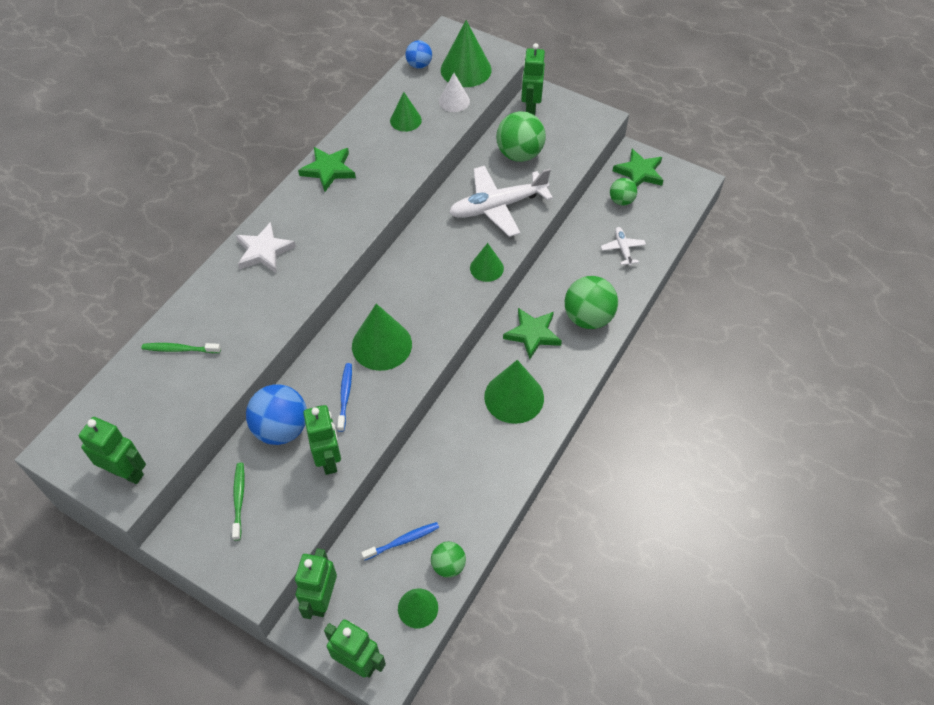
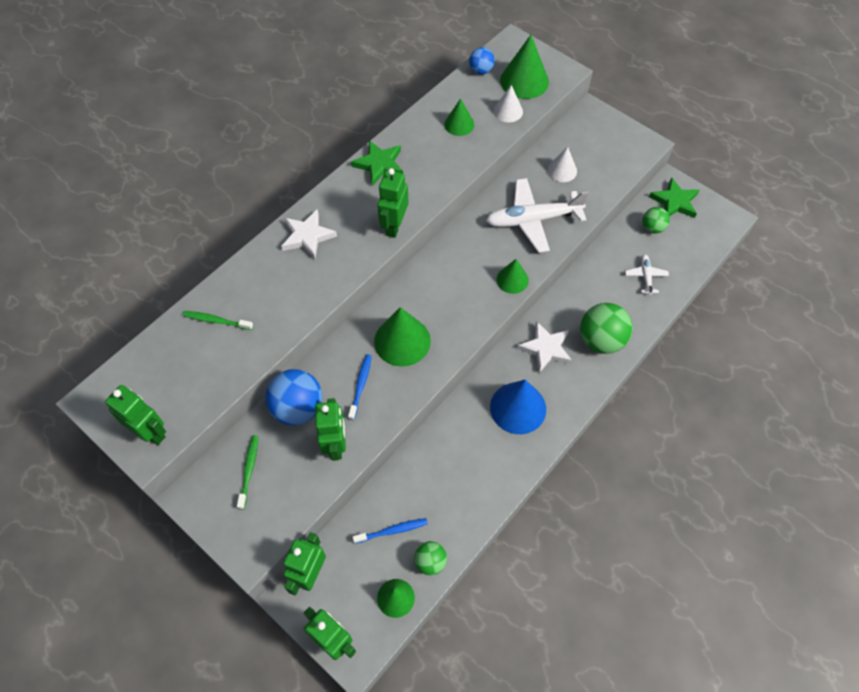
camera: 10 degrees right, 5 degrees up
green cone [484,360,544,424] -> blue cone [490,380,546,434]
green ball [496,111,546,162] -> white cone [547,147,577,182]
green star [503,308,562,359] -> white star [517,321,572,373]
green robot [521,43,545,115] -> green robot moved to [377,168,409,238]

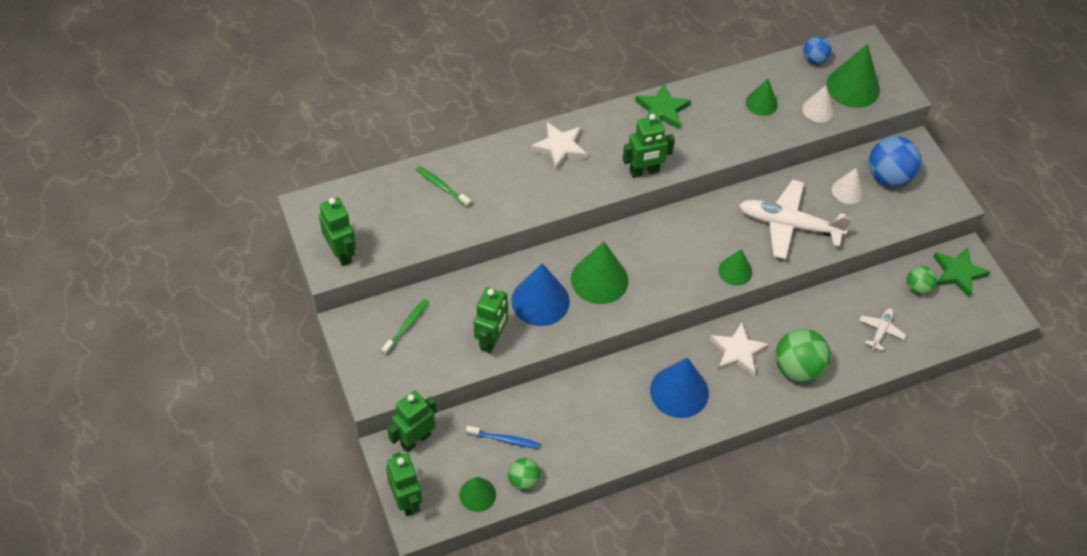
camera: 25 degrees right, 5 degrees down
blue ball [265,369,322,425] -> blue ball moved to [869,136,921,187]
blue toothbrush [348,354,372,420] -> blue cone [511,263,570,326]
green robot [377,168,409,238] -> green robot turned 150 degrees counterclockwise [622,114,675,178]

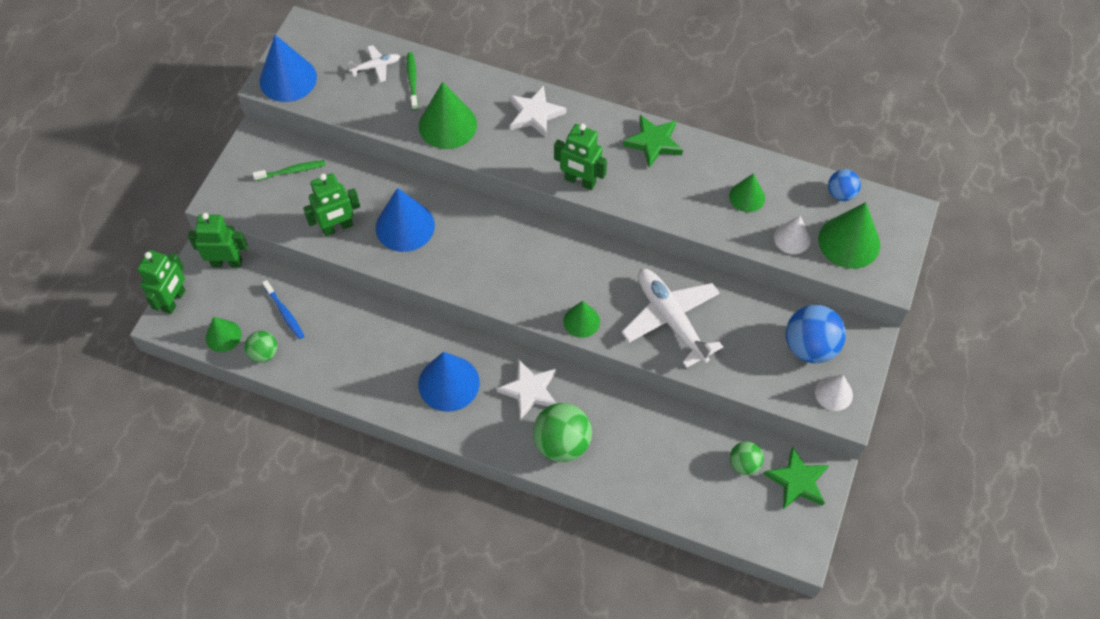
camera: 45 degrees right, 5 degrees up
green robot [319,197,356,266] -> blue cone [260,35,317,102]
green cone [571,242,628,304] -> green cone moved to [419,82,477,149]
white cone [832,168,864,204] -> white cone moved to [815,375,853,411]
white plane [859,308,906,351] -> white plane moved to [348,45,400,82]

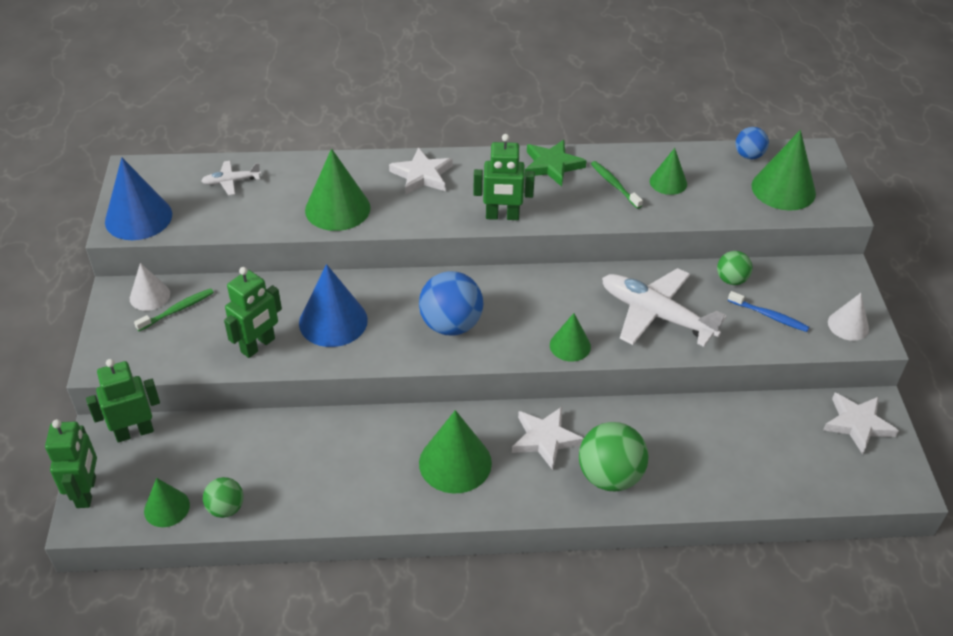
camera: 25 degrees left, 15 degrees down
blue toothbrush [262,280,304,339] -> blue toothbrush moved to [728,291,809,332]
white plane [348,45,400,82] -> white plane turned 150 degrees counterclockwise [201,161,261,195]
green toothbrush [407,52,418,110] -> green toothbrush moved to [591,161,643,209]
blue cone [418,352,480,412] -> green cone [419,410,492,493]
green ball [730,441,764,475] -> green ball moved to [717,251,753,285]
green star [764,446,829,509] -> white star [823,393,899,454]
white cone [774,216,811,254] -> white cone moved to [130,263,170,311]
blue ball [786,305,846,363] -> blue ball moved to [419,271,483,336]

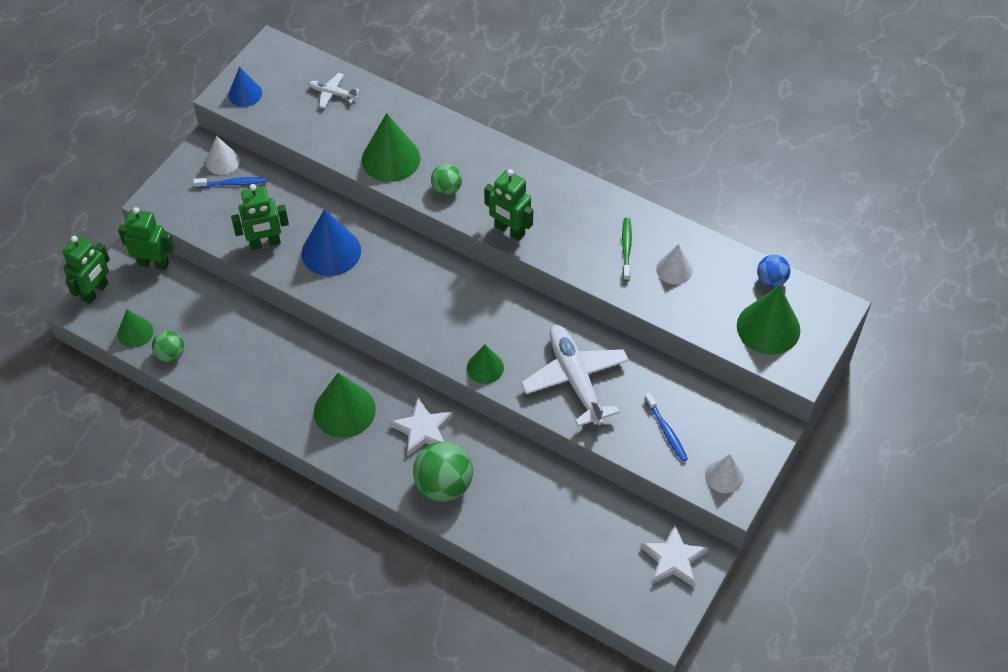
camera: 35 degrees right, 10 degrees up
blue cone [105,157,172,240] -> blue cone [228,67,262,107], size x0.59
green toothbrush [134,288,214,331] -> blue toothbrush [193,177,267,188]
white star [389,148,453,194] -> none
blue ball [419,271,483,336] -> none
green star [525,140,587,187] -> none
green cone [650,148,687,195] -> white cone [656,244,693,285]
green ball [717,251,753,285] -> green ball moved to [431,164,462,195]

